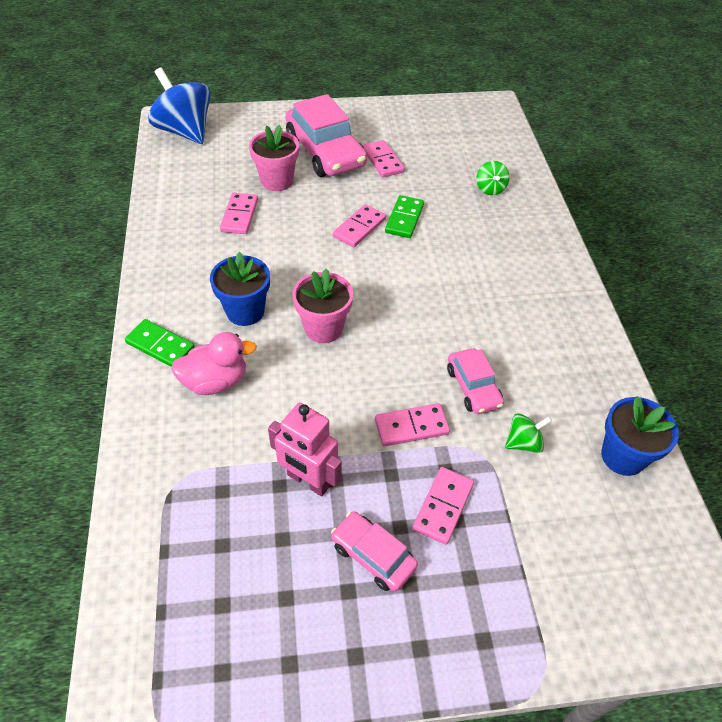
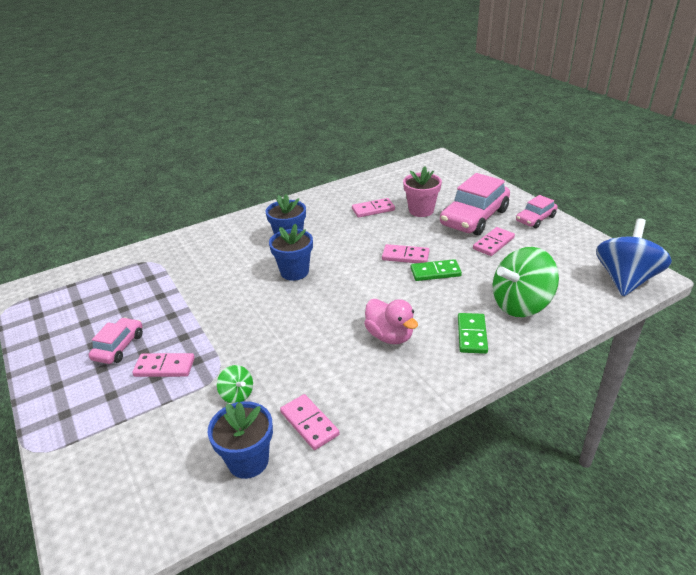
camera: 70 degrees right, 15 degrees down
green domino [125,319,195,367] -> green domino moved to [458,313,488,354]
blue spinning top [148,68,211,144] -> blue spinning top moved to [596,218,672,296]
pink duck [171,332,257,395] -> pink duck moved to [364,299,418,344]
pink robot [268,403,342,497] -> none
pink flower pot [292,269,353,343] -> blue flower pot [269,224,313,281]
pink domino [375,403,450,446] -> pink domino moved to [280,394,340,450]
pink car [447,348,504,414] -> pink car moved to [516,195,558,228]
green spinning top [476,161,510,195] -> green spinning top [493,247,559,317], size x2.17

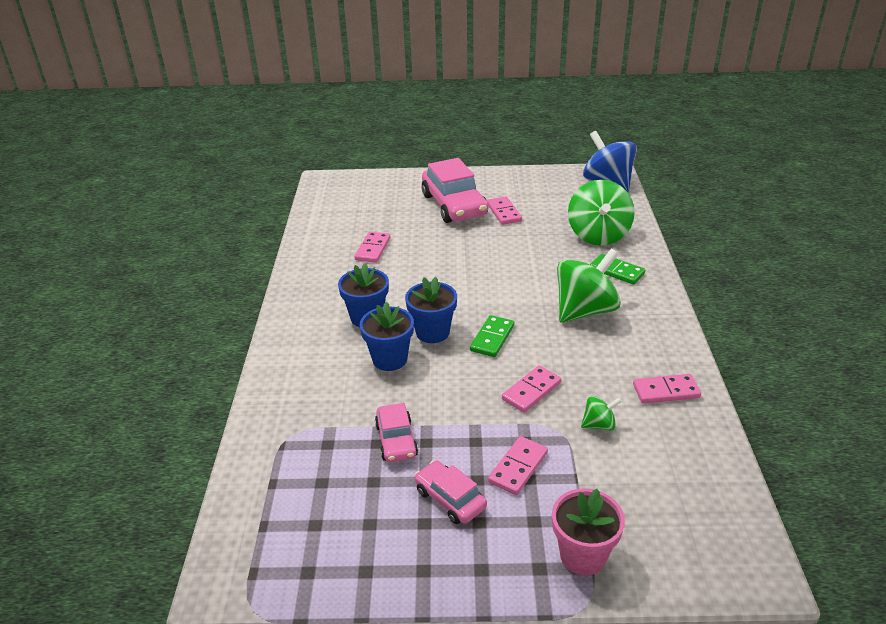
camera: 60 degrees left, 0 degrees up
blue flower pot [208,401,273,479] -> blue flower pot moved to [360,302,414,371]
pink duck [364,299,418,344] -> green spinning top [557,249,621,323]
pink domino [382,244,429,263] -> pink domino moved to [502,366,561,413]
pink flower pot [403,167,442,217] -> pink flower pot moved to [552,488,625,576]
green domino [411,259,462,281] -> green domino moved to [470,315,514,357]
pink car [516,195,558,228] -> pink car moved to [375,403,418,462]

